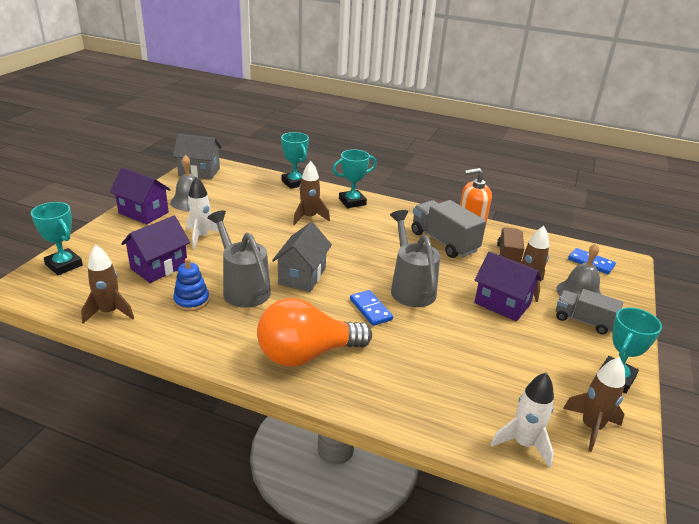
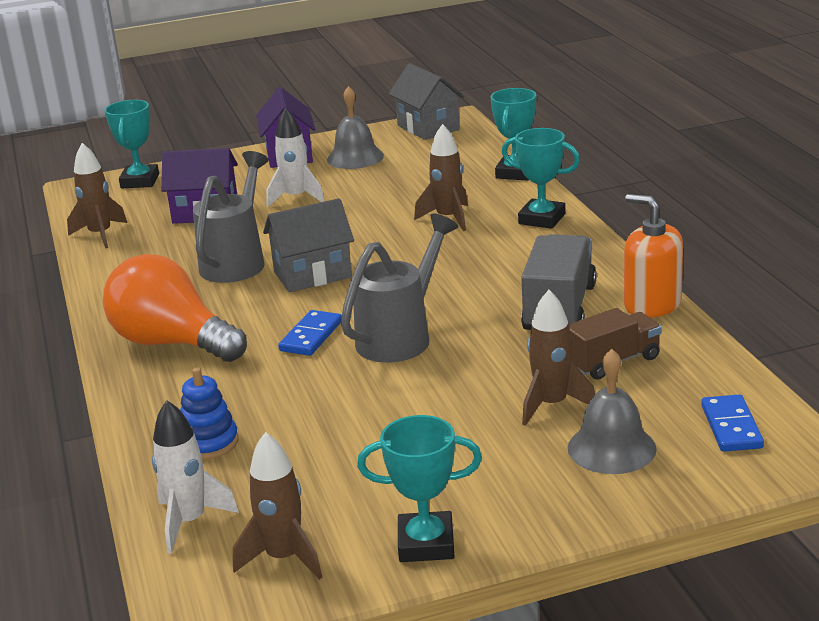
camera: 55 degrees right, 5 degrees down
blue stacking toy [173,258,209,311] -> blue stacking toy moved to [180,367,238,460]
purple house [474,251,542,321] -> none
grey truck [556,289,623,335] -> none

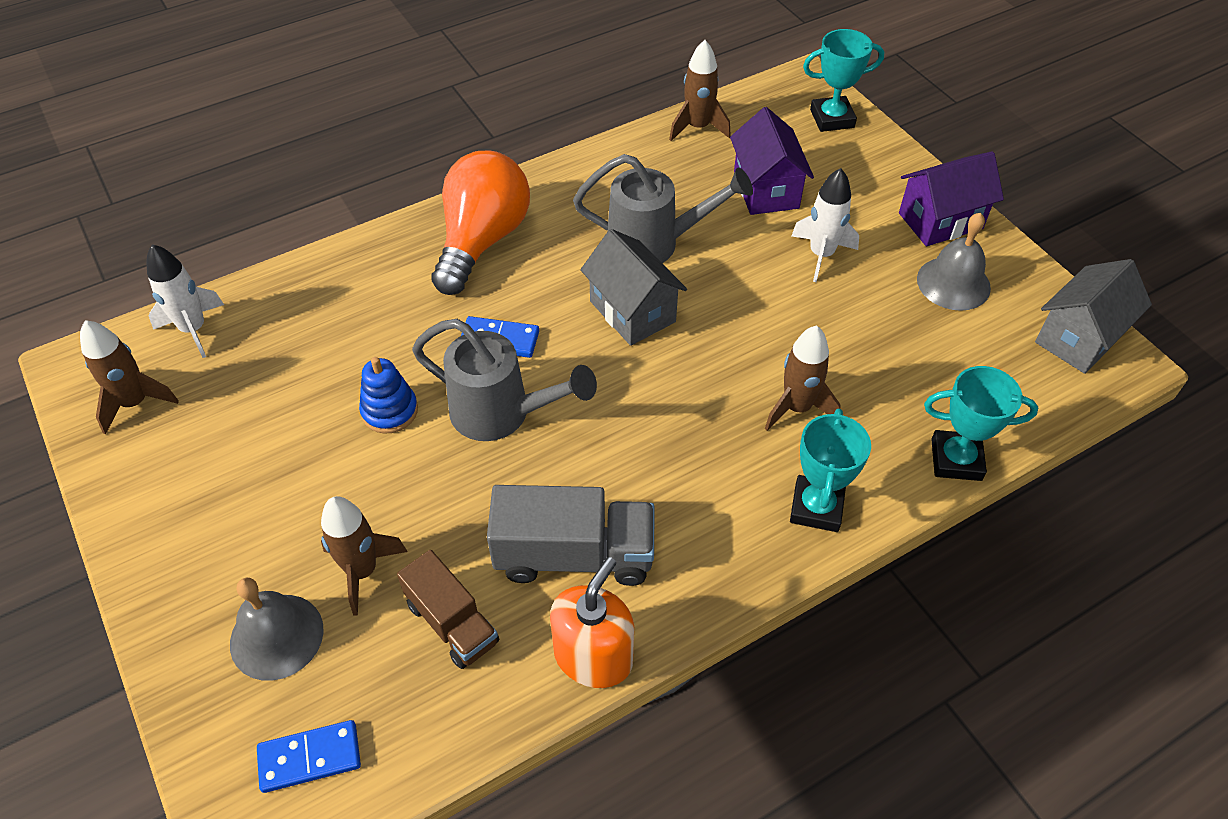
camera: 75 degrees right, 25 degrees up
blue stacking toy [180,367,238,460] -> blue stacking toy moved to [359,357,418,434]
turquoise trophy [357,415,482,562] -> none

